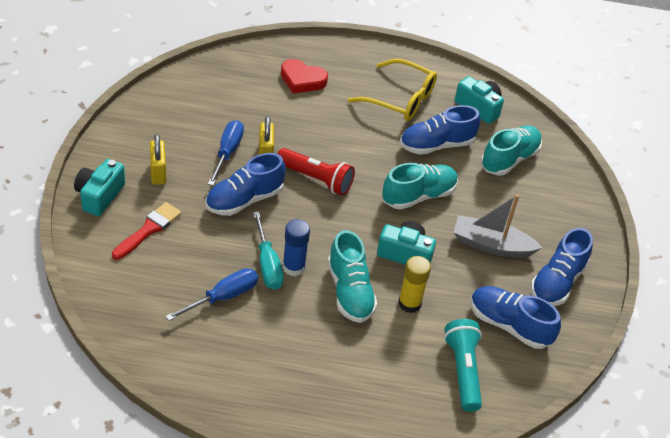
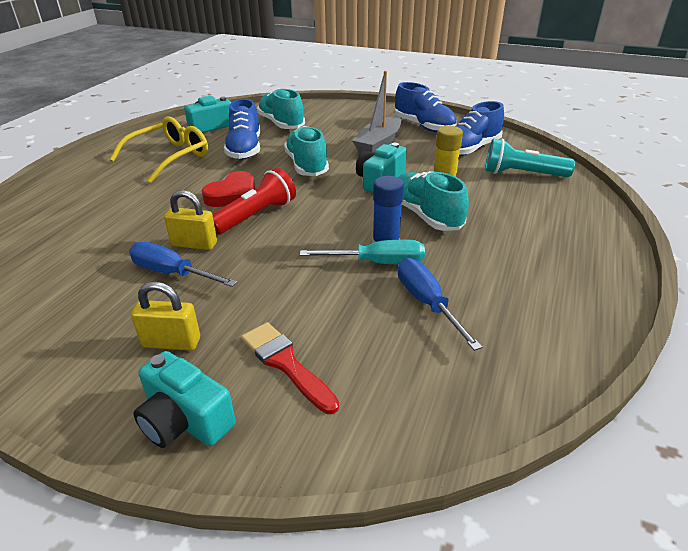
camera: 70 degrees left, 10 degrees down
blue shoe [206,153,286,216] -> none
red heart [281,59,328,93] -> red heart moved to [202,171,255,207]
turquoise shoe [327,230,378,323] -> turquoise shoe turned 120 degrees counterclockwise [398,171,469,231]

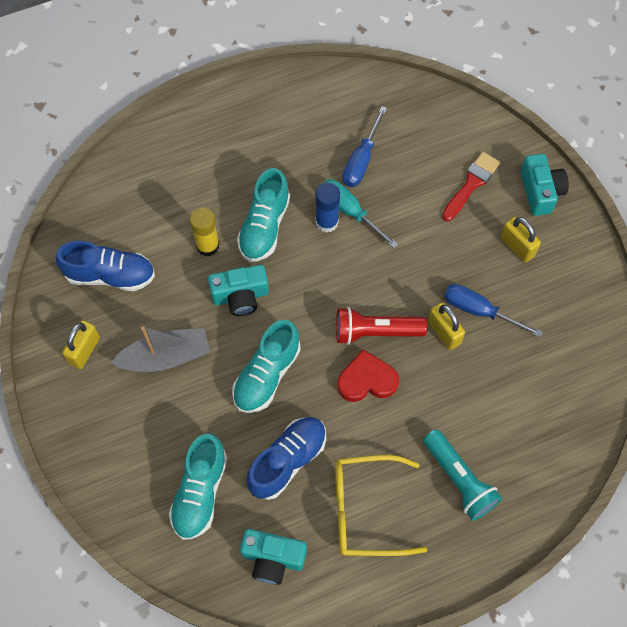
camera: 135 degrees left, 30 degrees up
blue screwdriver [129,242,237,287] -> blue screwdriver turned 135 degrees clockwise [444,284,543,337]
red brush [241,322,339,414] -> red brush turned 150 degrees counterclockwise [442,152,500,221]
blue shoe [395,82,457,132] -> yellow padlock [62,320,100,369]
turquoise flashlight [485,139,575,177] -> turquoise flashlight moved to [423,429,502,521]

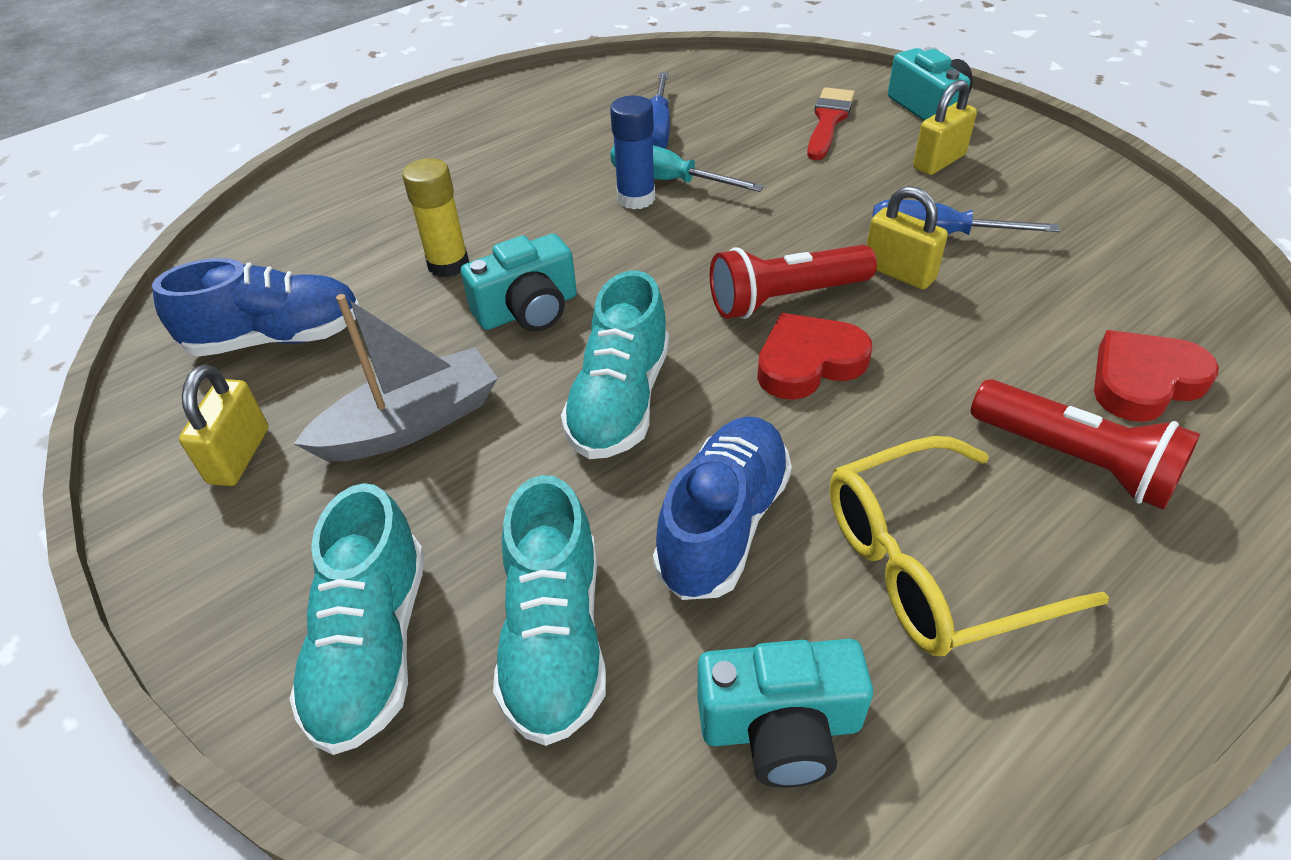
camera: 15 degrees left, 20 degrees down
turquoise shoe [237,168,290,262] -> turquoise shoe moved to [289,483,425,755]
turquoise flashlight [423,429,502,521] -> red flashlight [971,379,1200,510]
yellow padlock [500,217,541,263] -> yellow padlock turned 75 degrees counterclockwise [913,80,977,175]
none -> red heart [1094,330,1219,422]

